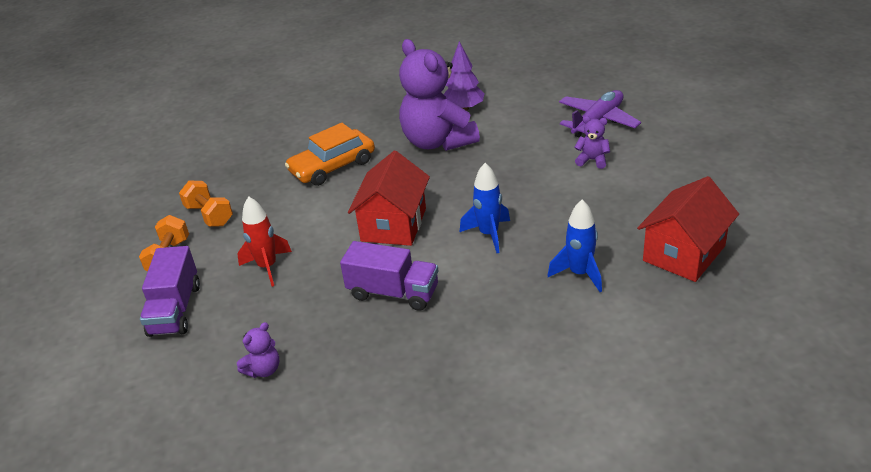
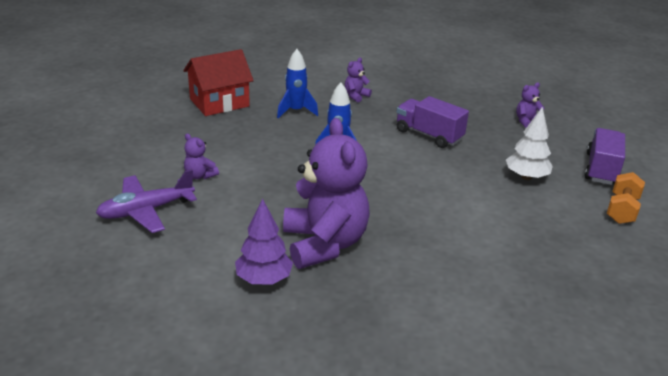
camera: 165 degrees left, 5 degrees down
orange dumbbell [179,181,233,227] -> none
red rocket [237,196,292,287] -> white tree [506,106,553,180]
orange car [285,123,375,186] -> none
red house [348,151,430,246] -> none
none -> purple teddy bear [345,58,372,102]

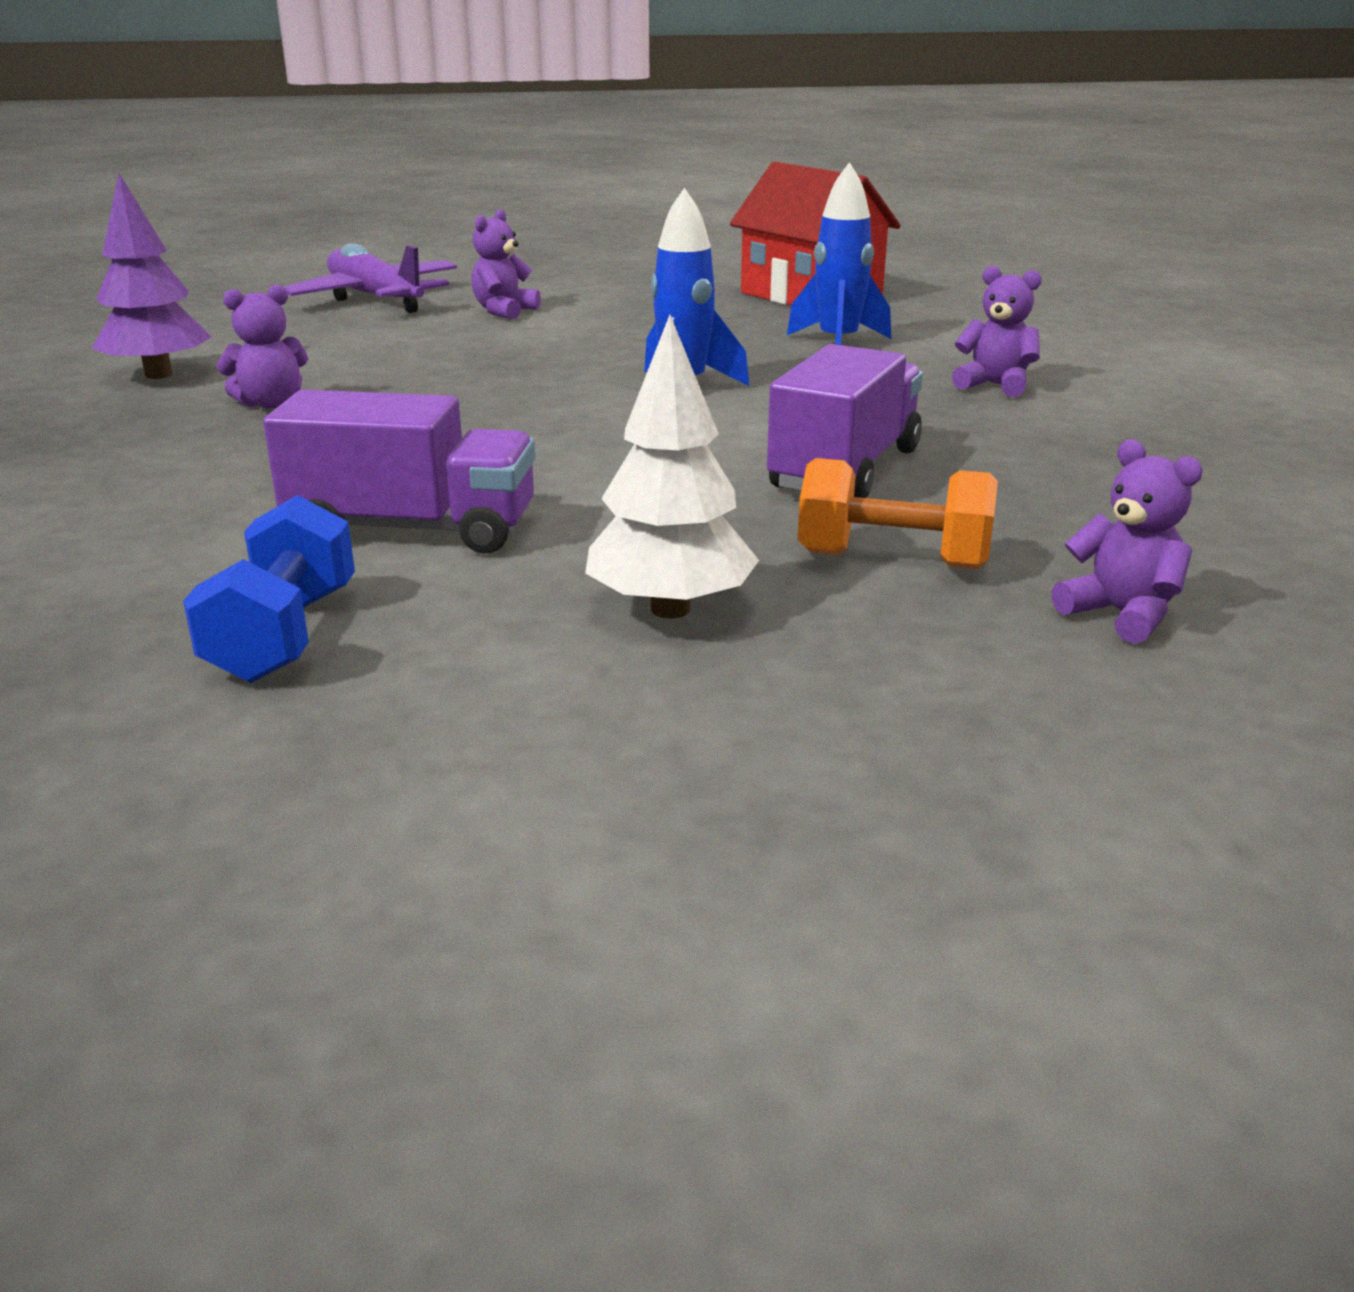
camera: 80 degrees right, 5 degrees down
purple teddy bear [283,118,370,269] -> purple teddy bear [216,285,308,409], size x0.42
purple truck [584,128,625,185] -> purple truck moved to [263,389,535,554]
orange dumbbell [607,172,645,224] -> orange dumbbell moved to [798,458,998,569]
none -> blue dumbbell [183,495,355,683]

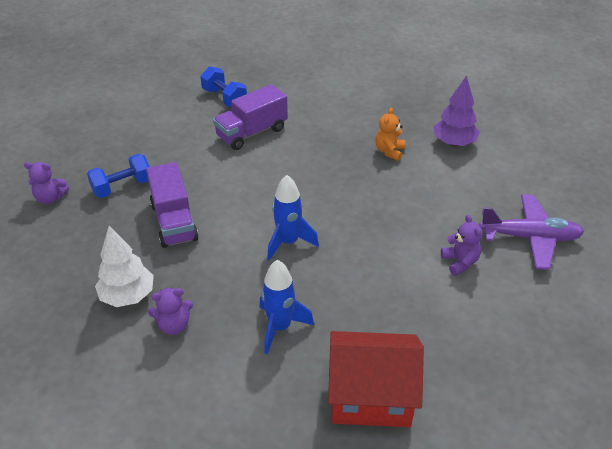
camera: 135 degrees right, 15 degrees up
purple teddy bear [216,285,308,409] -> orange teddy bear [375,108,405,161]
white tree [585,315,759,619] -> white tree moved to [95,226,154,307]
orange dumbbell [798,458,998,569] -> blue dumbbell [87,154,150,198]

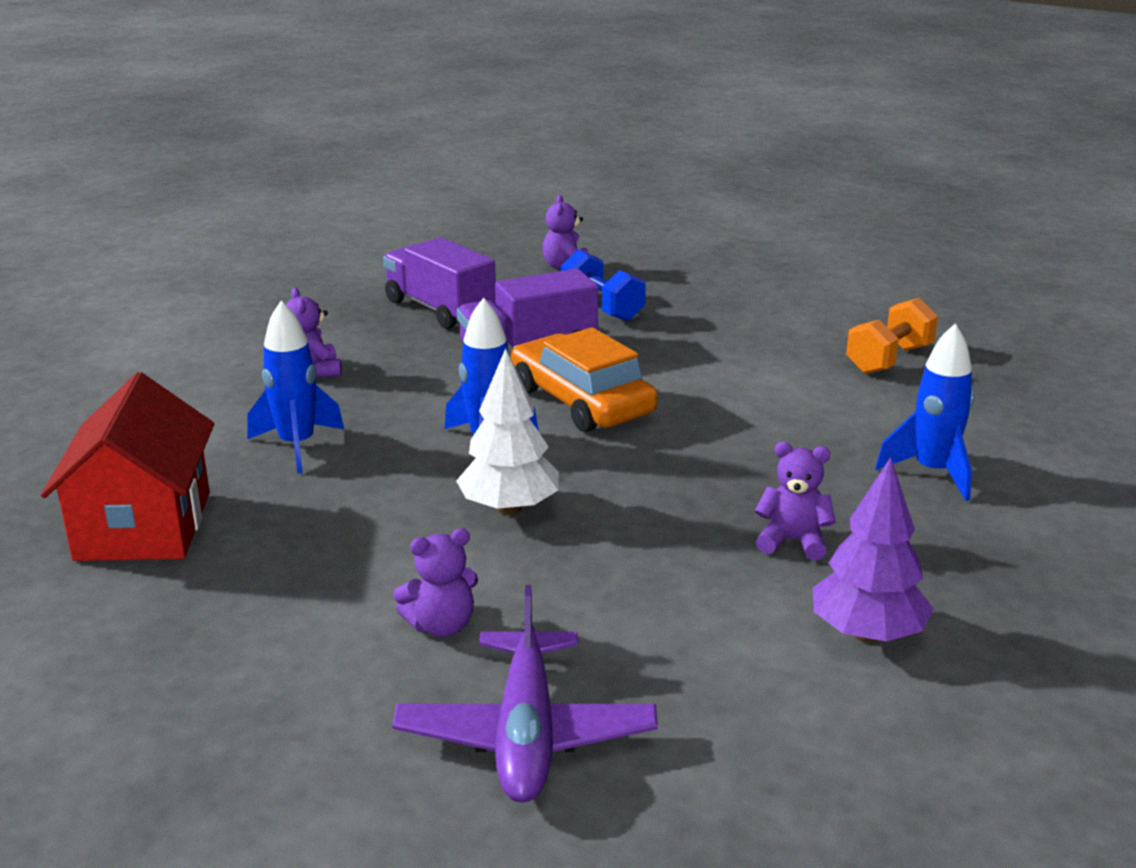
camera: 85 degrees right, 15 degrees down
white tree [95,226,154,307] -> white tree moved to [456,348,559,515]
blue dumbbell [200,66,247,107] -> orange dumbbell [846,298,938,374]
purple truck [213,84,288,150] -> purple truck moved to [383,237,496,329]
orange teddy bear [375,108,405,161] -> purple teddy bear [755,442,836,560]
none -> orange car [511,327,658,432]
none -> blue rocket [875,323,974,501]

